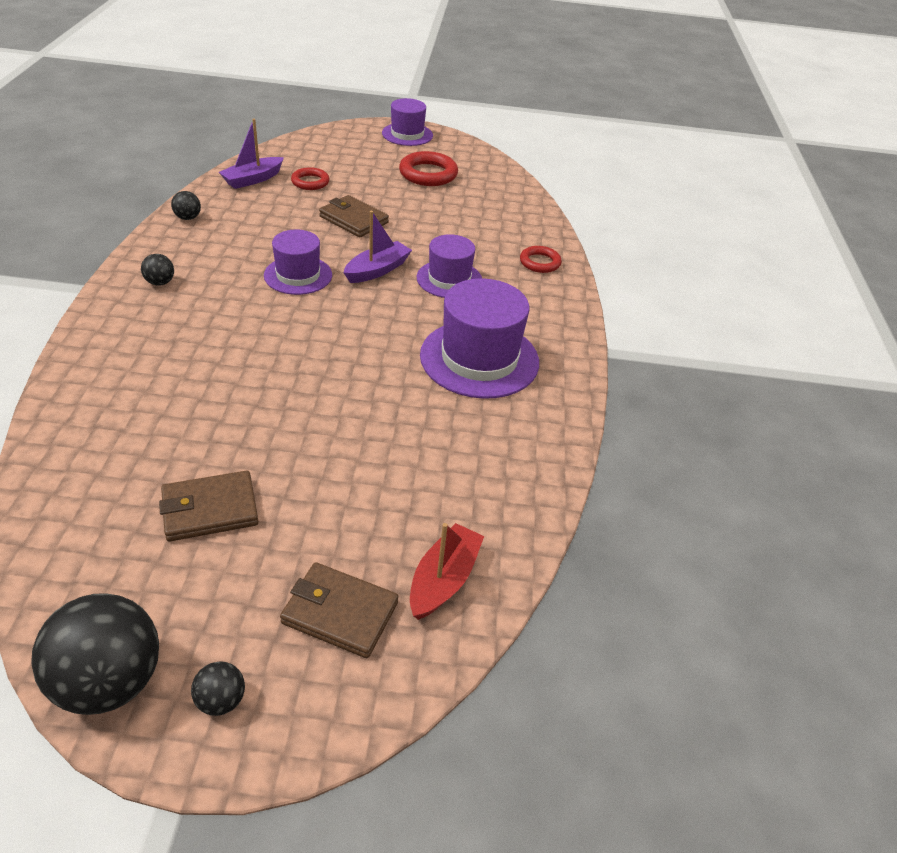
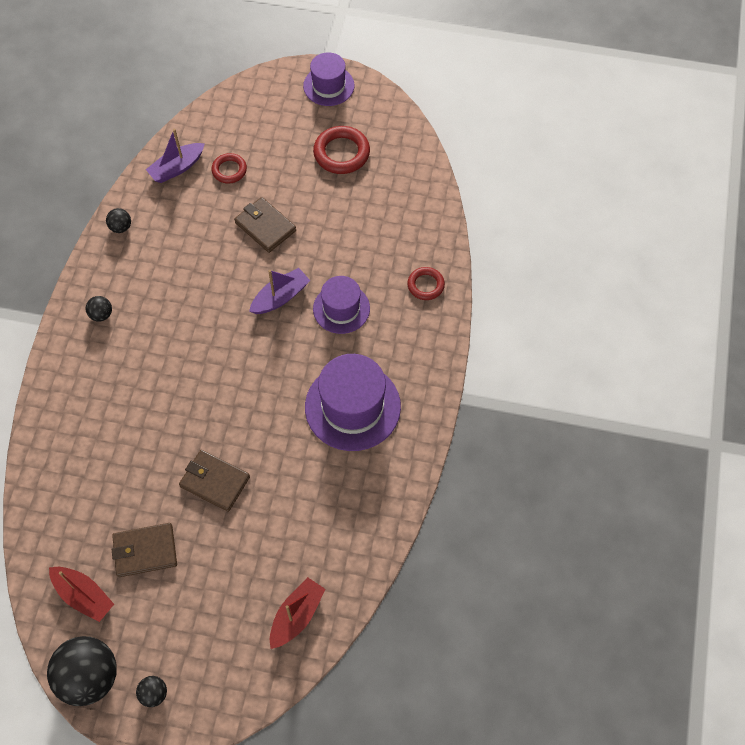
camera: 10 degrees right, 20 degrees up
purple hat [264,230,332,295] -> none
brown wallet [280,562,398,658] -> brown wallet moved to [179,450,250,512]
none -> red boat [49,567,114,622]

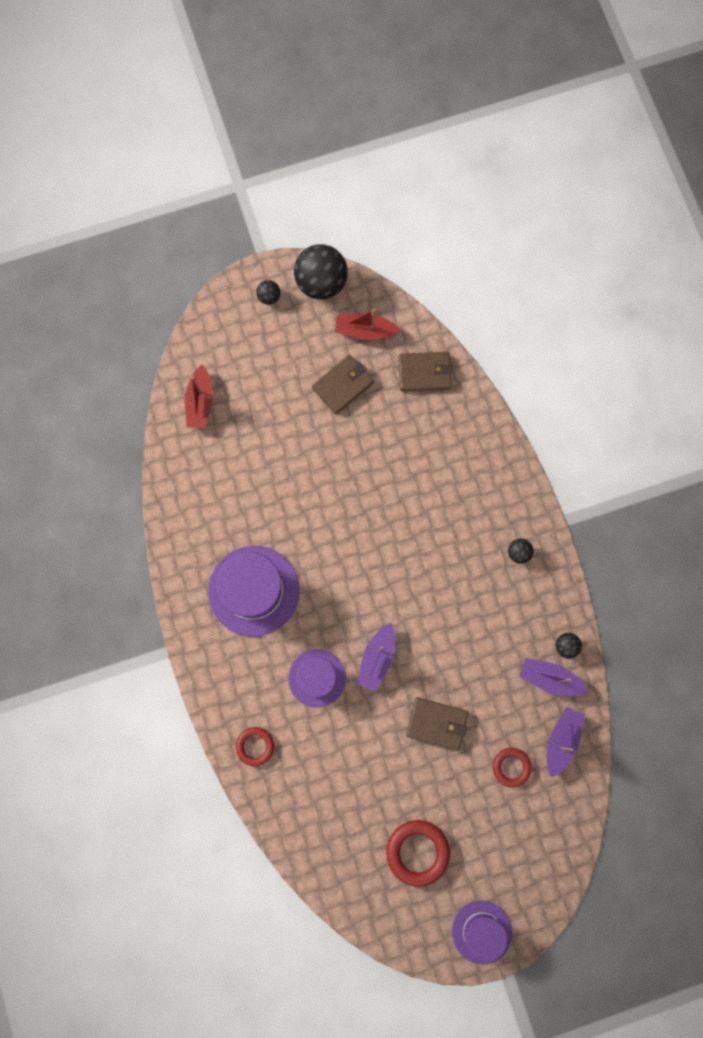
camera: 150 degrees right, 15 degrees up
brown wallet [179,450,250,512] -> brown wallet moved to [398,352,452,392]
none -> purple boat [519,658,589,696]

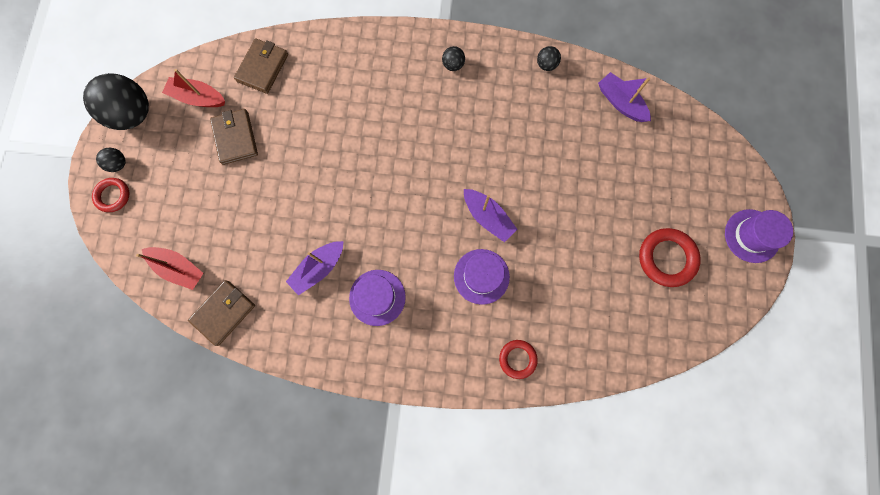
camera: 65 degrees left, 0 degrees up
purple hat [208,546,299,637] -> purple hat [349,270,406,326], size x0.62
red boat [335,309,401,340] -> red boat turned 75 degrees clockwise [162,69,225,107]
brown wallet [406,697,468,751] -> brown wallet moved to [188,280,255,346]
red ring [493,748,532,787] -> red ring moved to [92,178,130,212]
purple boat [519,658,589,696] -> purple boat moved to [286,241,343,296]

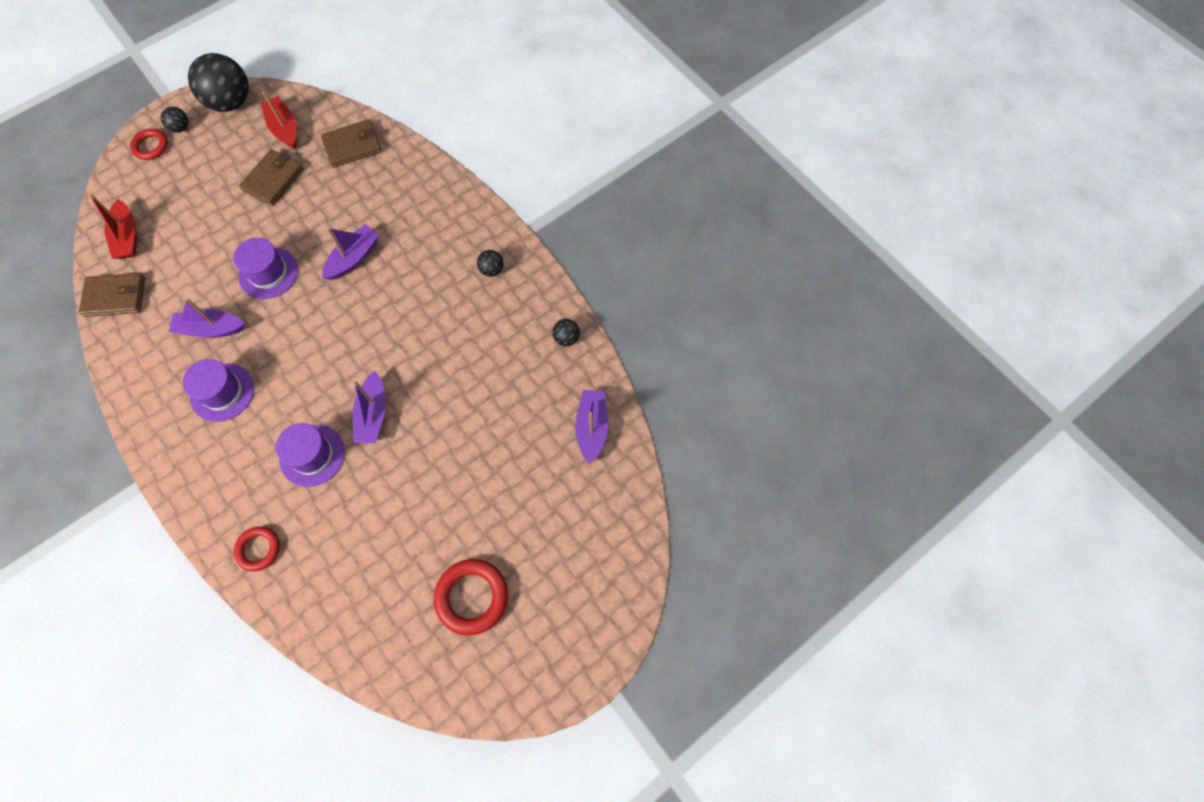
camera: 45 degrees right, 10 degrees down
purple hat [725,209,793,263] -> purple hat moved to [233,238,298,299]
none -> purple boat [322,224,380,280]

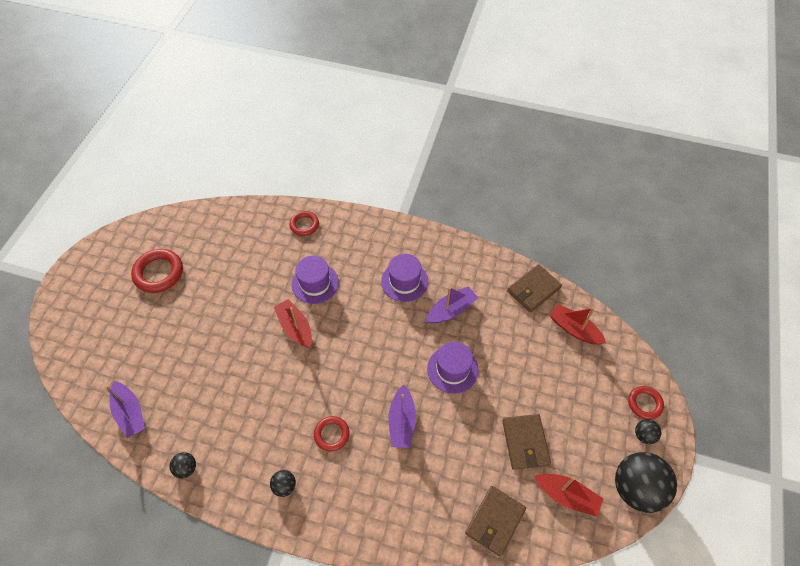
camera: 145 degrees right, 10 degrees down
purple boat [353,371,386,443] -> red boat [274,299,312,348]
none -> red ring [314,416,350,451]

